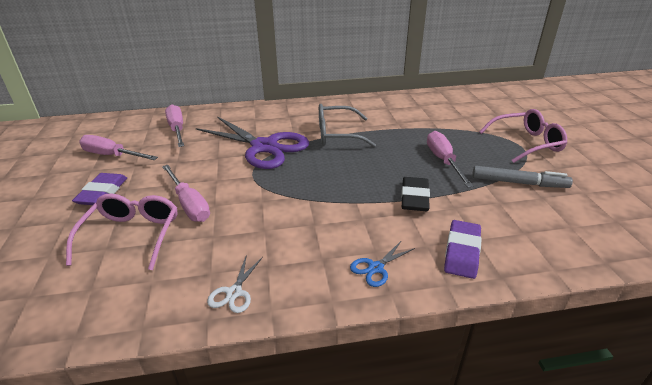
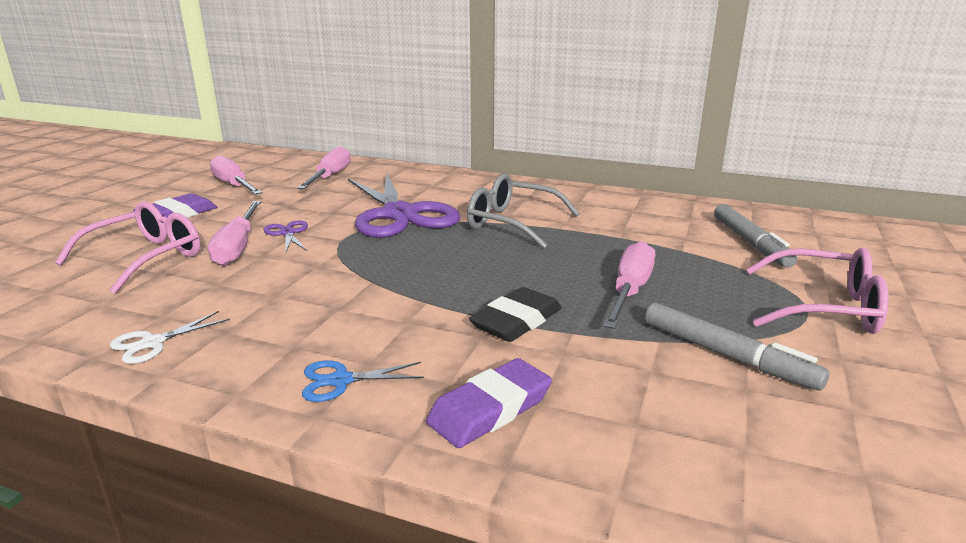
camera: 30 degrees right, 10 degrees down
none -> purple scissors [263,220,308,252]
none -> grey marker [714,204,797,268]

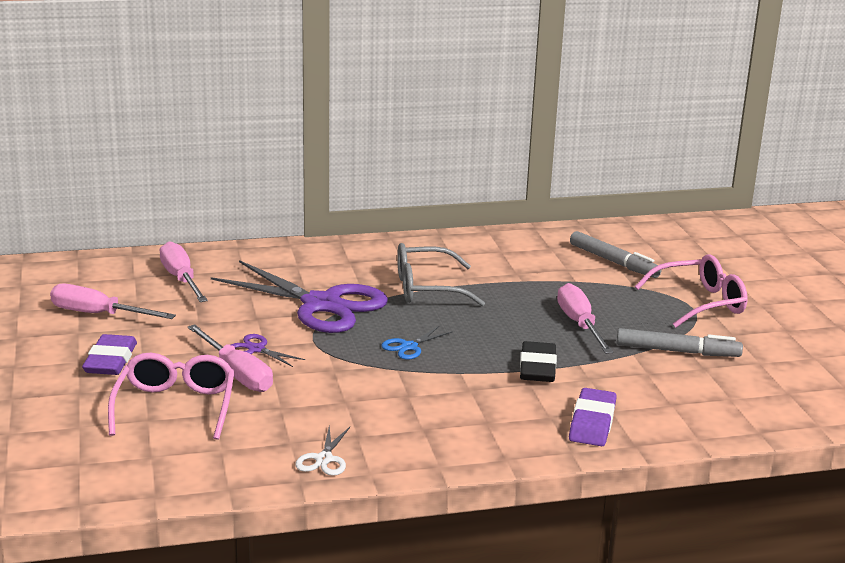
camera: 35 degrees left, 0 degrees up
blue scissors [302,360,424,402] -> blue scissors moved to [381,326,453,360]

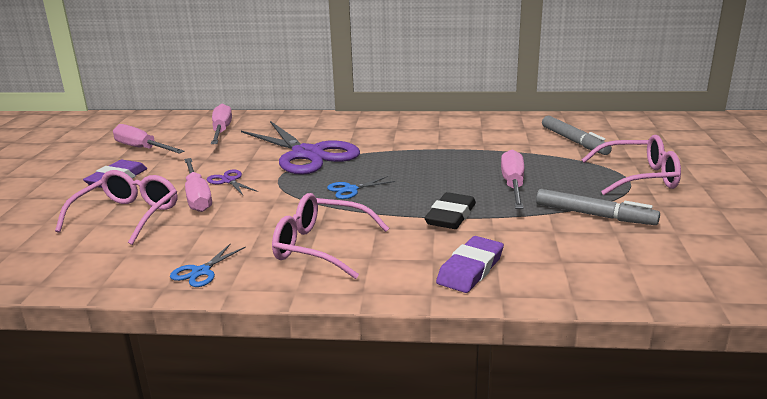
camera: 20 degrees right, 0 degrees up
white scissors [295,426,350,476] -> blue scissors [170,243,246,287]
grey glasses [397,243,485,306] -> none
none -> pink glasses [272,193,389,279]

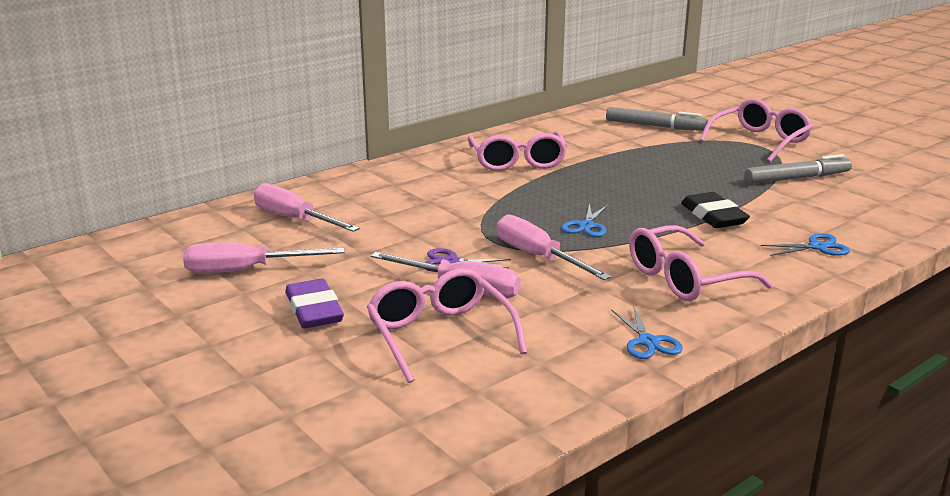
camera: 45 degrees left, 0 degrees up
purple scissors [241,121,360,175] -> none
purple eraser [436,236,504,293] -> blue scissors [761,233,850,256]
pink screwdriver [501,150,524,209] -> pink screwdriver moved to [497,214,611,280]
none -> pink glasses [468,131,567,171]

